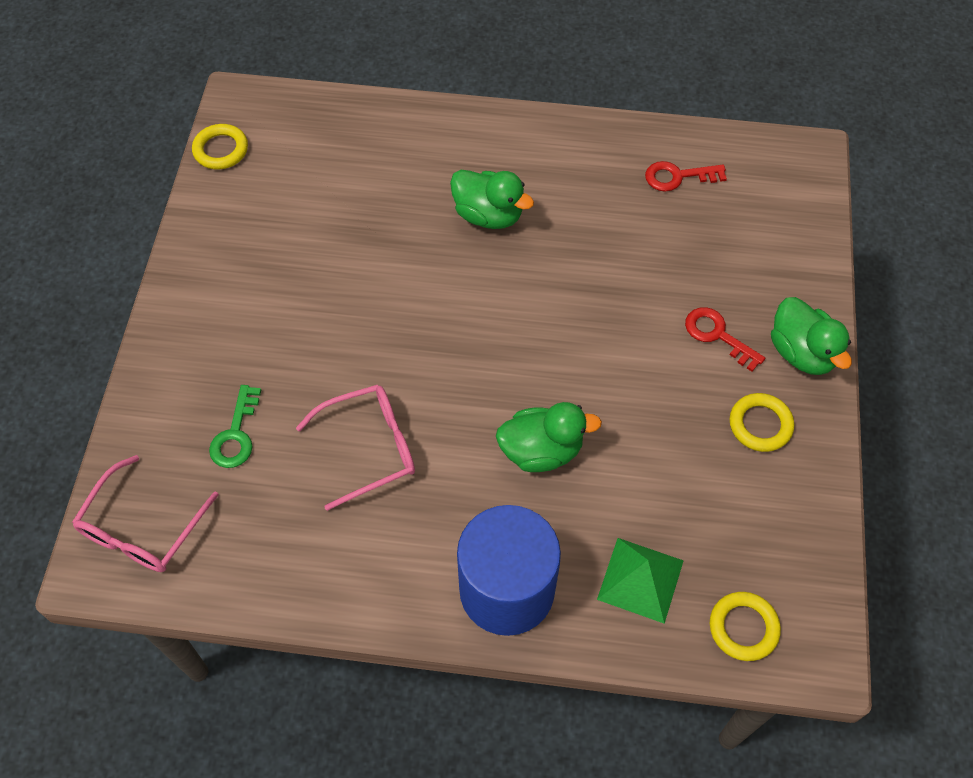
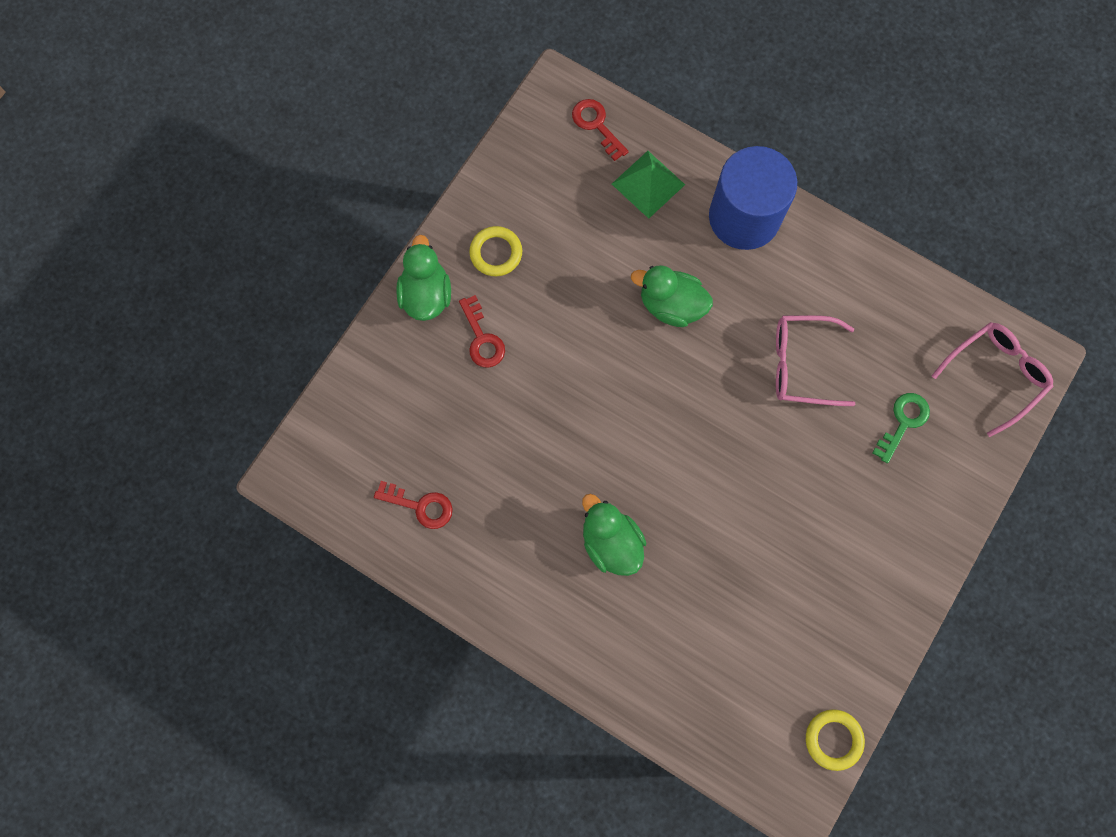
camera: 155 degrees left, 15 degrees up
yellow ring [710,592,781,661] -> red key [572,99,629,161]

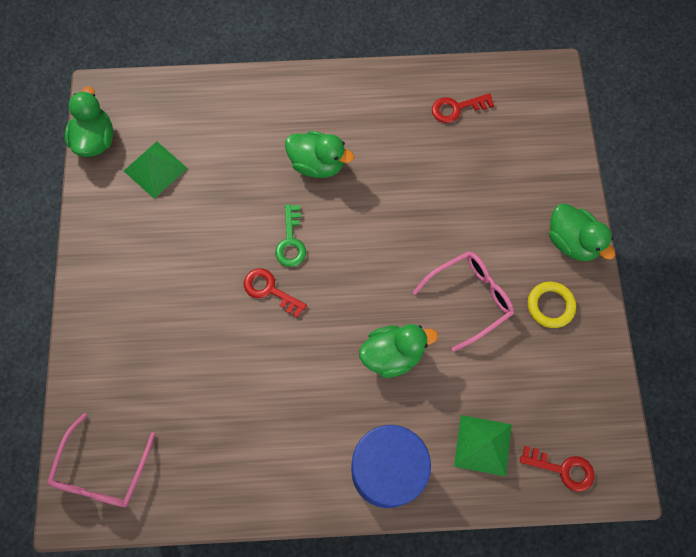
camera: 145 degrees right, 5 degrees down
red key [459,295,505,368] -> red key moved to [244,268,307,318]
pink glasses [776,315,855,406] -> pink glasses moved to [413,251,514,351]
yellow ring [806,709,865,771] -> green duck [65,86,113,157]
green key [872,393,930,463] -> green key moved to [275,204,306,267]
none -> green pyramid [124,141,188,199]

